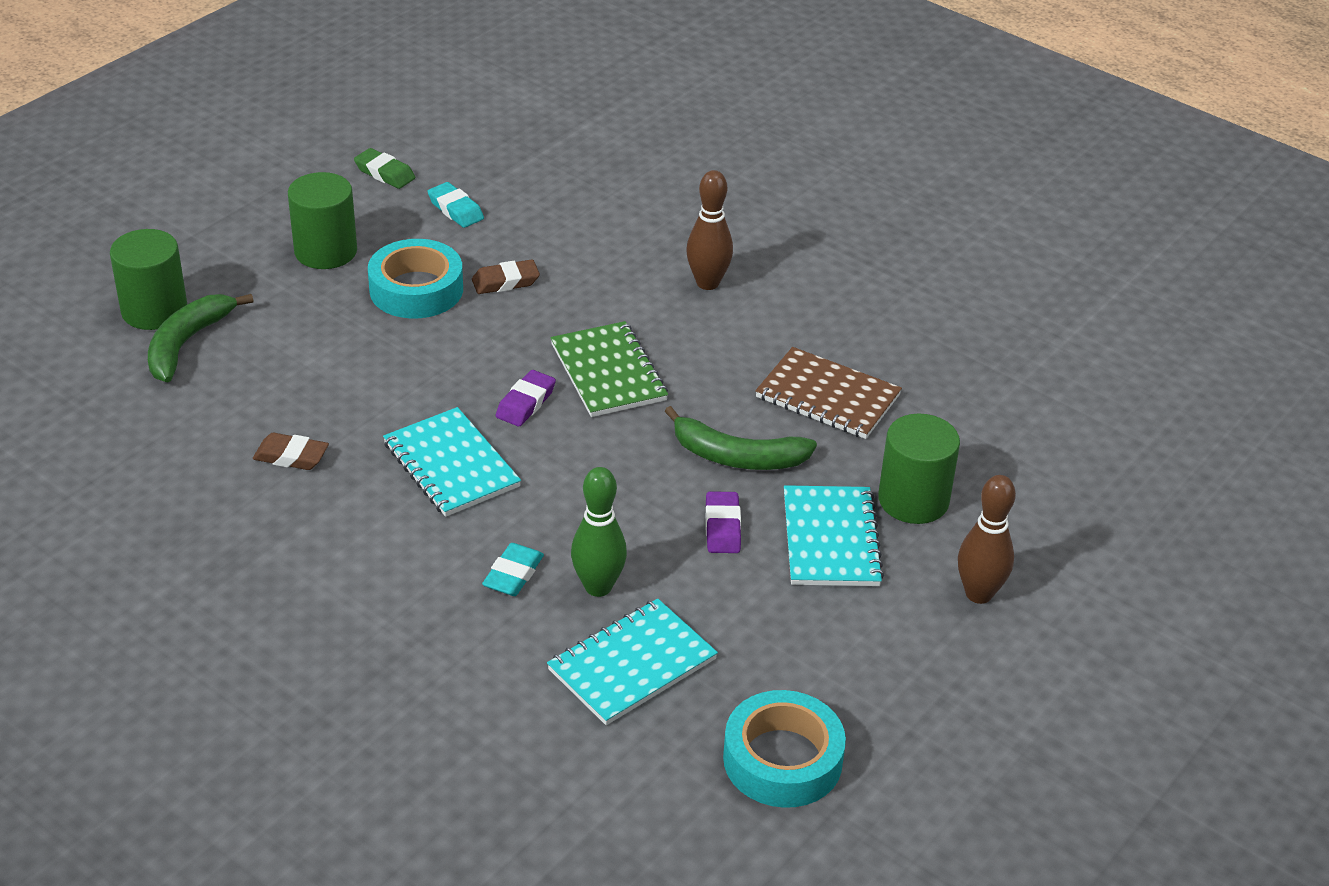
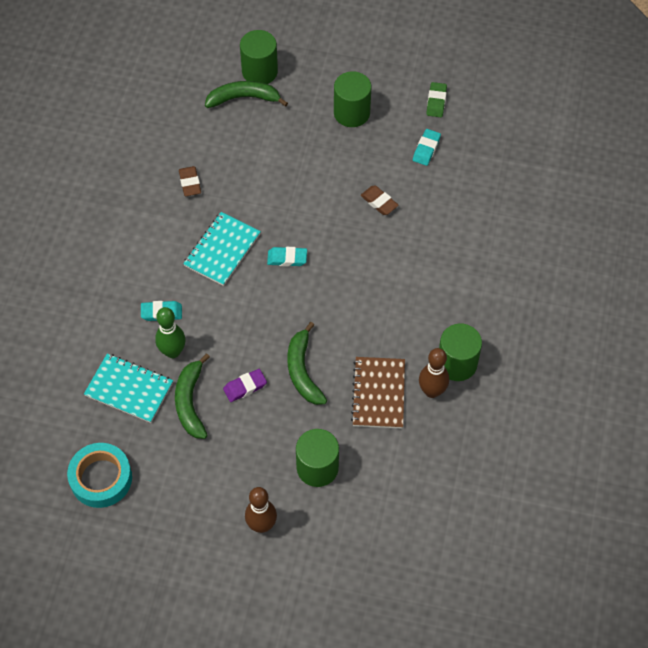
camera: 65 degrees right, 20 degrees up
turquoise tape [368,239,463,319] -> none
purple eraser [496,370,556,427] -> turquoise eraser [267,247,307,266]
green notebook [550,321,668,417] -> none
brown bowling pin [686,170,733,290] -> brown bowling pin moved to [419,348,449,398]
turquoise notebook [784,485,884,586] -> none
none -> green banana [175,353,210,439]
none -> green cylinder [439,324,482,381]

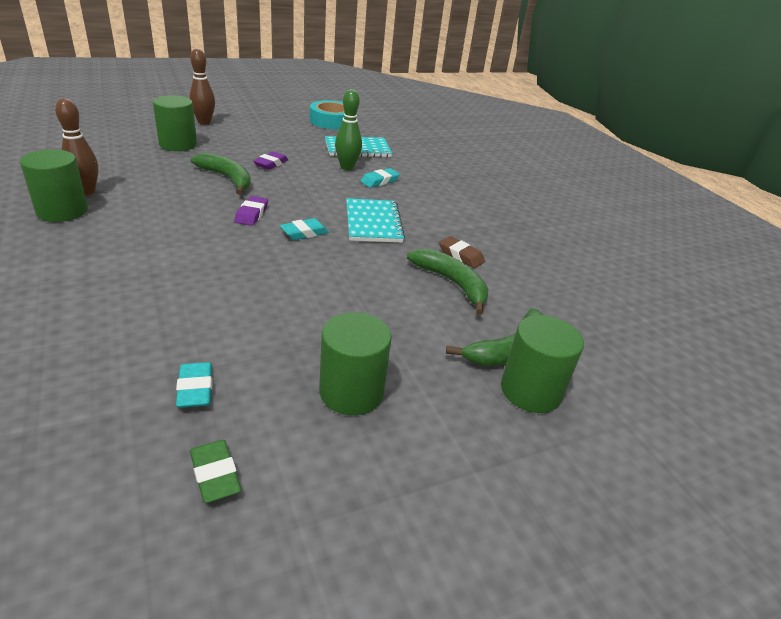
camera: 140 degrees right, 25 degrees down
green banana [175,353,210,439] -> green banana moved to [407,249,488,315]
brown notebook [351,357,405,428] -> none
brown eraser [361,186,399,215] -> none
none -> purple eraser [235,196,268,226]

